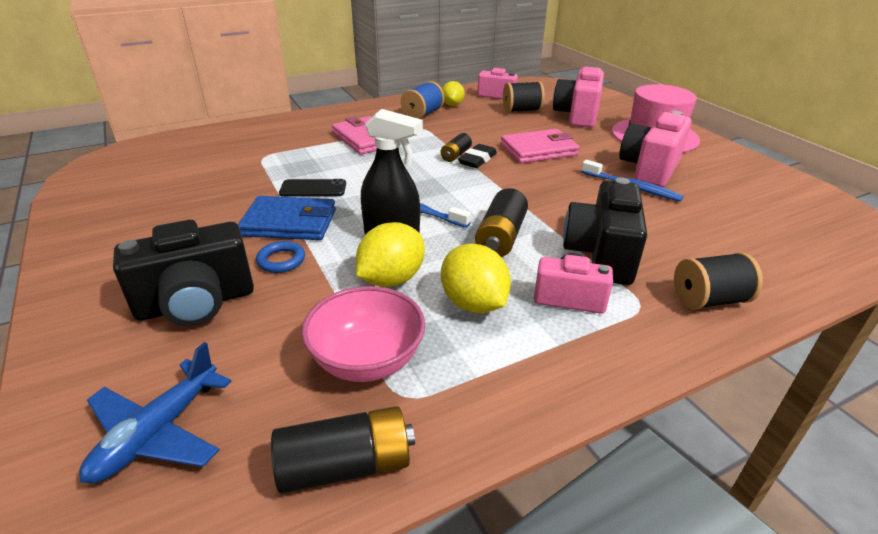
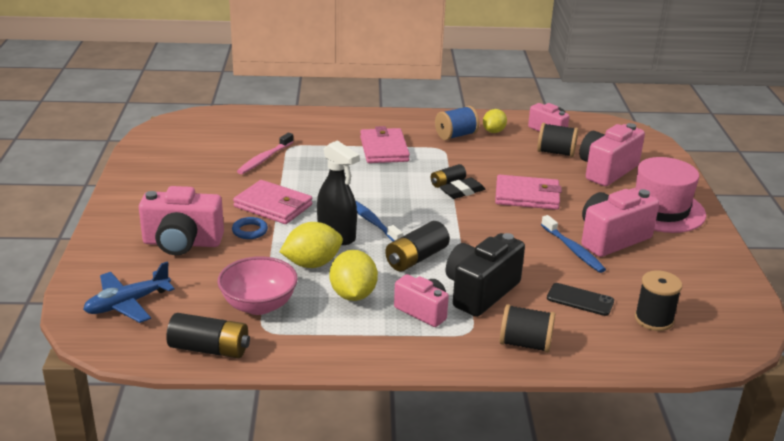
camera: 25 degrees right, 5 degrees down
black camera [113,219,254,326] -> pink camera [139,186,224,255]
blue wallet [238,196,336,240] -> pink wallet [233,180,312,224]
black phone [279,179,346,197] -> black phone moved to [547,283,614,316]
none -> pink toothbrush [237,133,294,174]
none -> black spool [635,270,682,331]

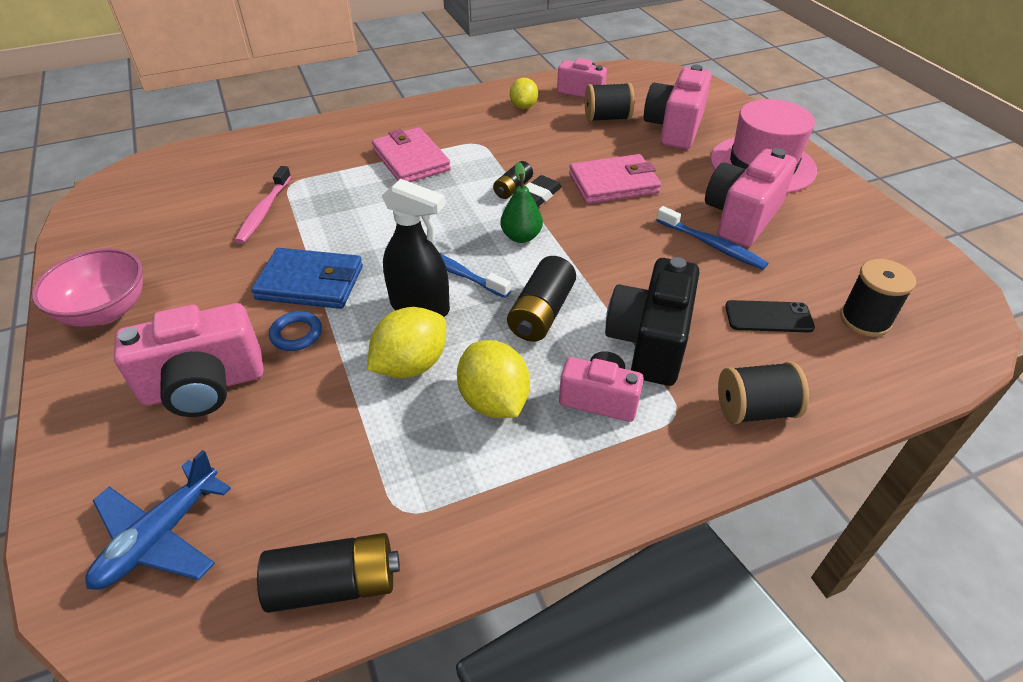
camera: 20 degrees left, 15 degrees up
pink bowl [217,256,298,315] -> pink bowl moved to [32,248,143,327]
pink wallet [233,180,312,224] -> blue wallet [251,248,363,309]
blue spool [435,106,479,140] -> none
none -> green pear [501,162,543,243]

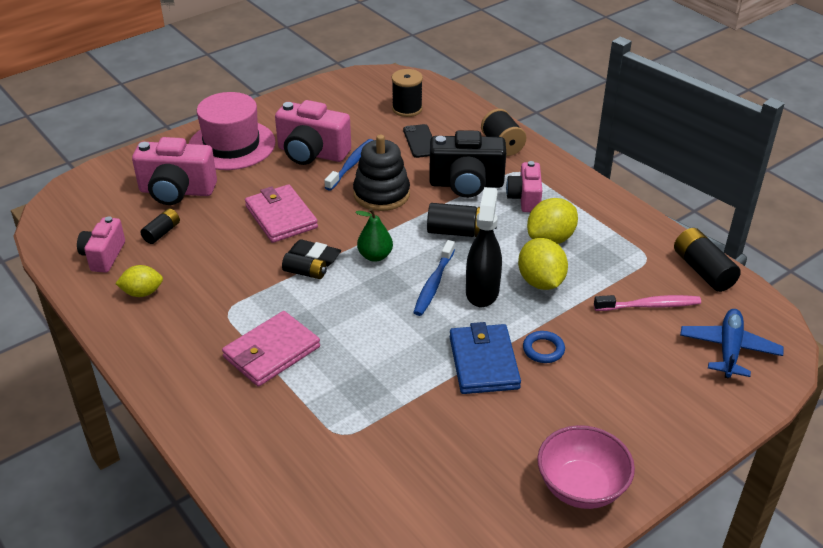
camera: 105 degrees left, 5 degrees down
blue plane [85,450,231,590] -> blue plane turned 90 degrees counterclockwise [680,309,784,379]
pink camera [114,303,264,417] -> none
pink toothbrush [235,166,291,244] -> pink toothbrush moved to [594,295,701,311]
yellow lemon [367,307,446,378] -> yellow lemon turned 45 degrees clockwise [518,238,568,290]
black spool [585,83,634,122] -> black battery [140,209,180,244]
none -> black stacking toy [353,135,410,211]

